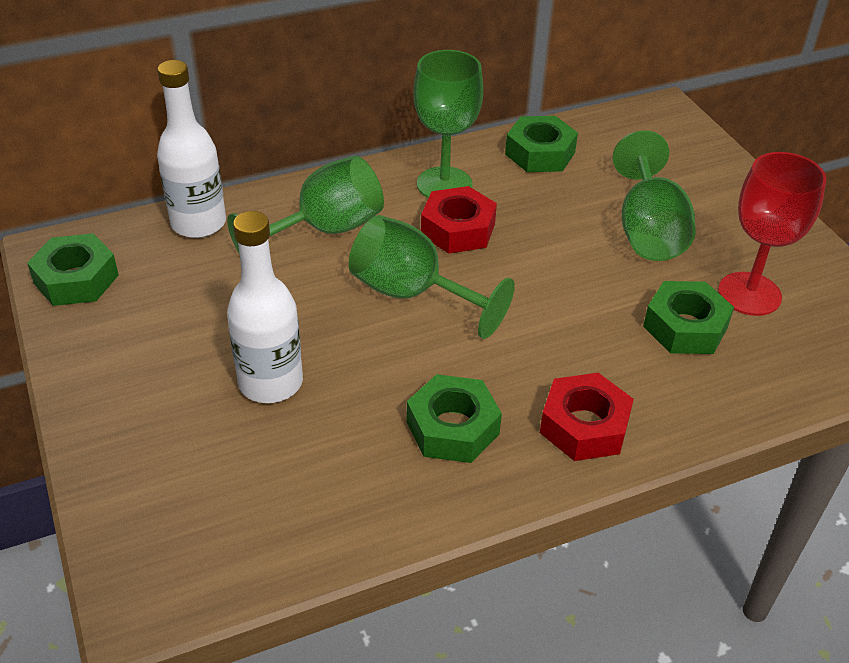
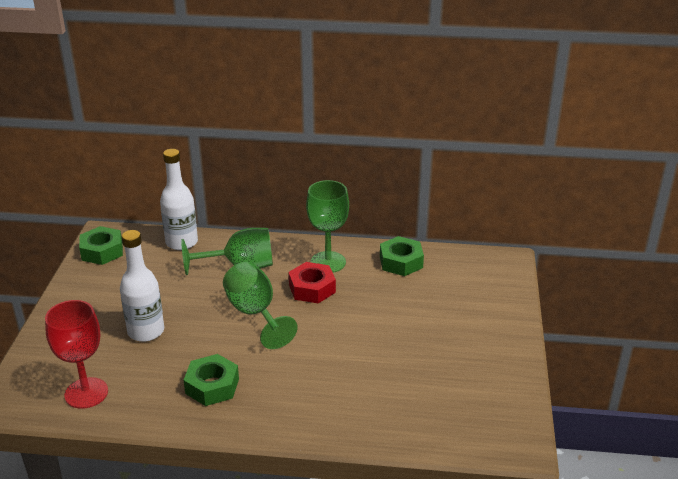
camera: 30 degrees right, 10 degrees down
red nut [540,373,634,461] -> none
green goblet [613,130,696,261] -> none
green nut [643,281,734,354] -> none
red goblet [718,152,827,316] -> red goblet moved to [45,300,108,409]

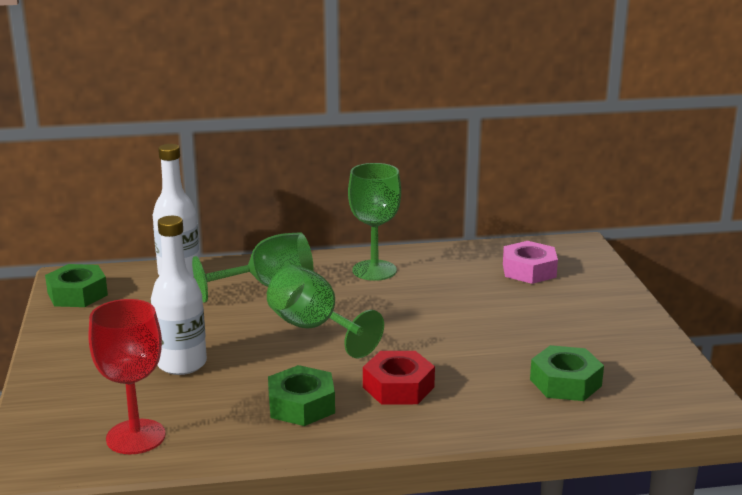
camera: 15 degrees left, 10 degrees down
red nut [288,262,336,303] -> red nut moved to [363,351,435,405]
green nut [380,236,424,276] -> green nut moved to [530,345,604,401]
none -> pink nut [503,241,558,284]

